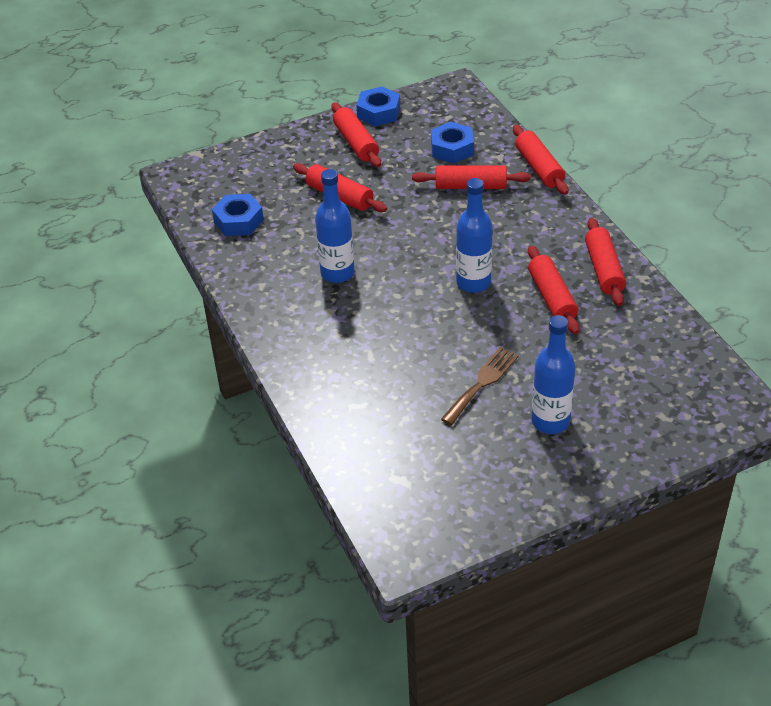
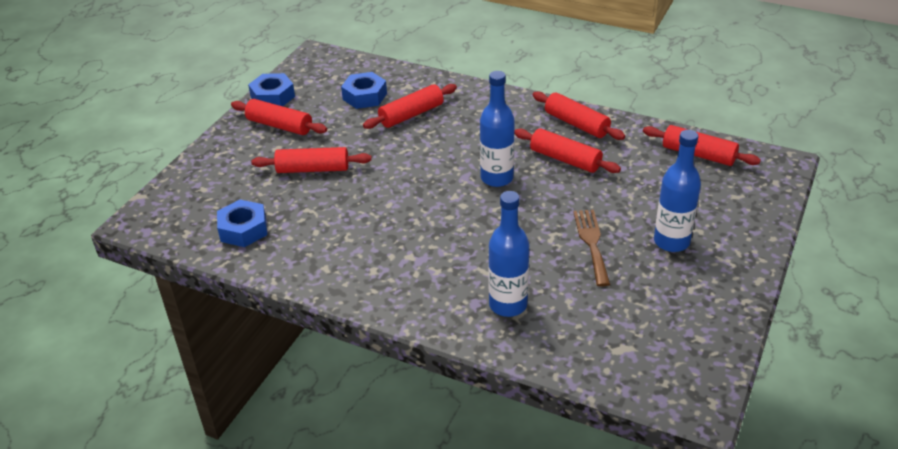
camera: 40 degrees left, 5 degrees down
blue bottle [315,169,355,283] -> blue bottle moved to [488,191,529,317]
red rolling pin [513,125,568,195] -> red rolling pin moved to [643,125,761,166]

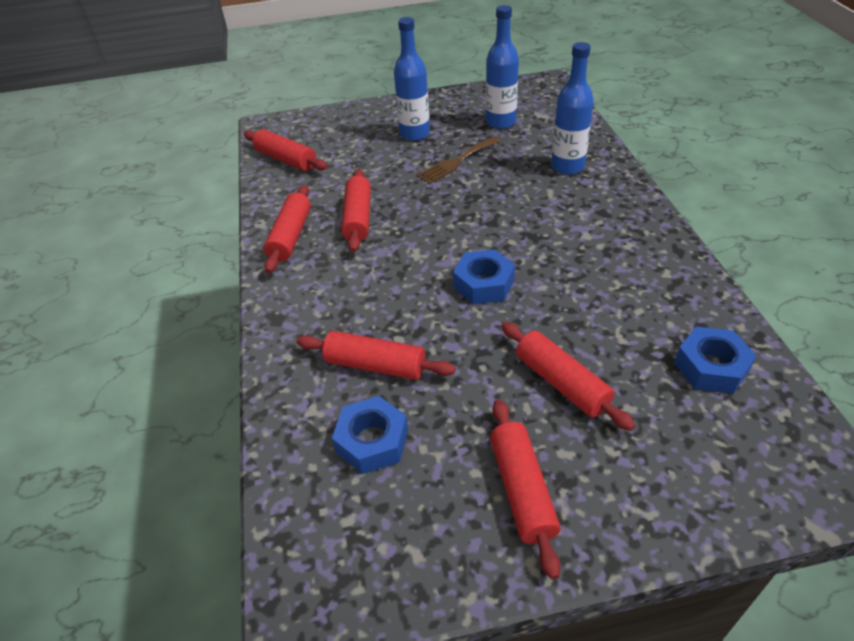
camera: 125 degrees left, 5 degrees up
blue nut [248,73,295,106] -> blue nut moved to [453,249,515,304]
blue bottle [480,71,515,187] -> blue bottle moved to [486,5,519,129]
red rolling pin [643,125,761,166] -> red rolling pin turned 45 degrees counterclockwise [244,129,328,171]

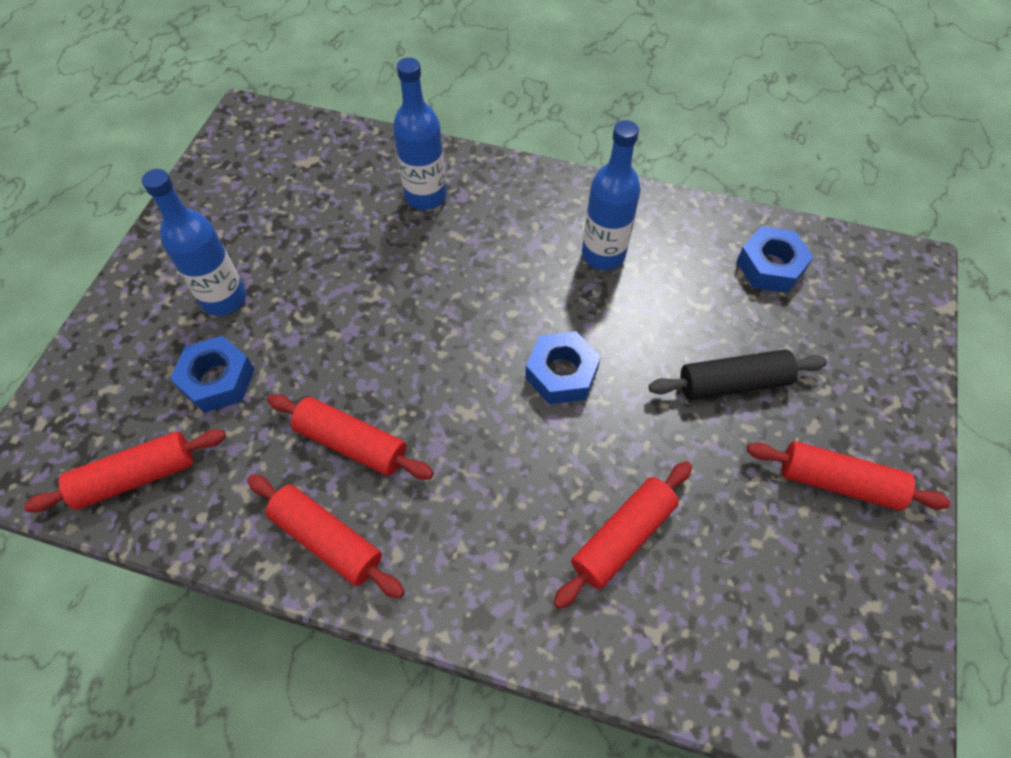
camera: 65 degrees left, 15 degrees up
blue nut [332,396,408,474] -> blue nut moved to [170,336,255,413]
brown fork [417,136,500,184] -> none
blue bottle [486,5,519,129] -> blue bottle moved to [582,120,641,270]
red rolling pin [502,322,635,431] -> black rolling pin [649,349,827,400]

